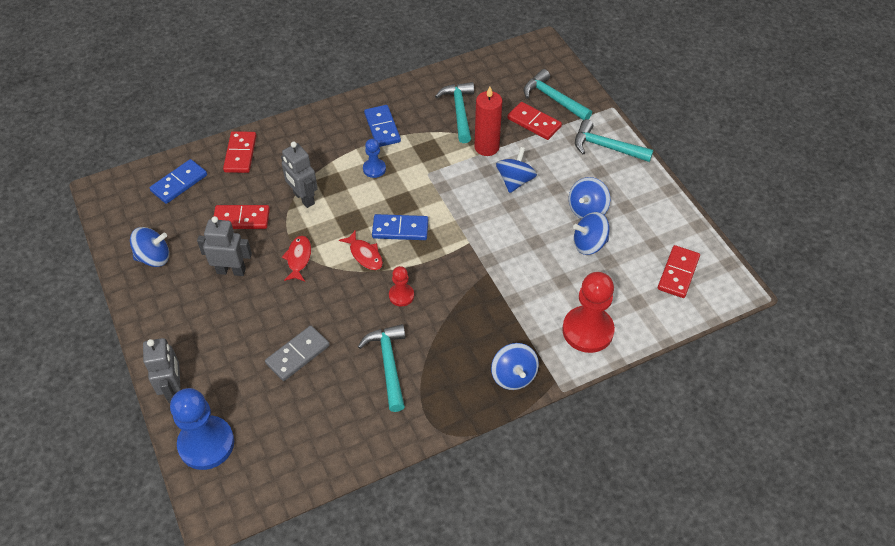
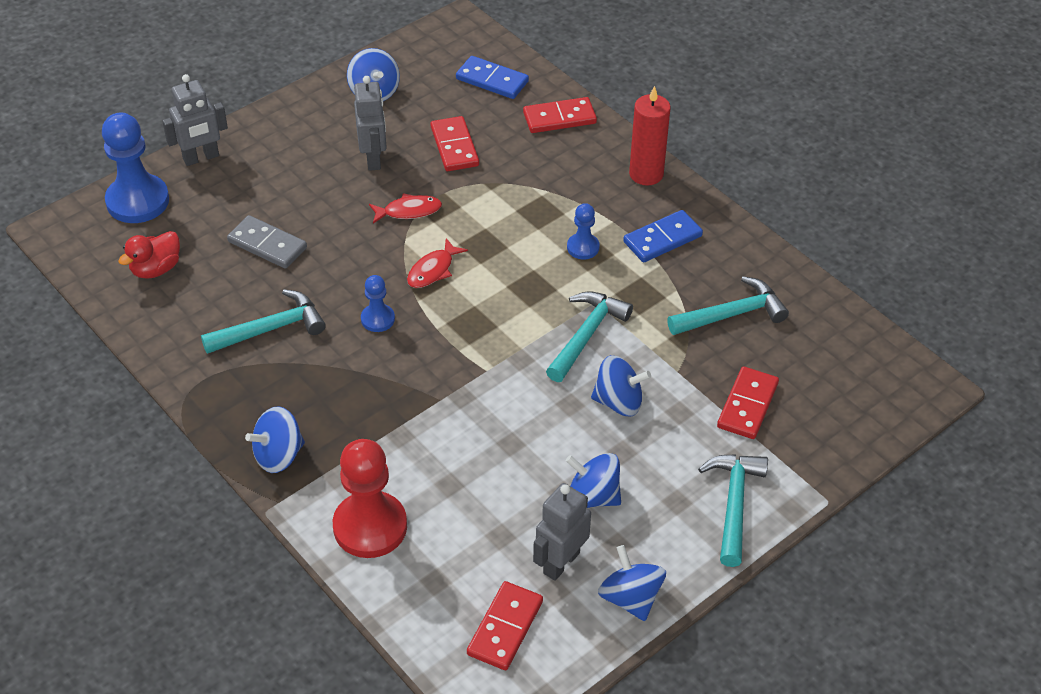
camera: 75 degrees right, 5 degrees down
grey robot [281,141,318,208] -> grey robot moved to [533,483,591,581]
blue domino [372,214,428,240] -> none
red pawn [389,266,414,306] -> blue pawn [361,275,395,332]
red candle [474,87,502,156] -> red candle moved to [629,86,671,186]
turquoise hammer [524,69,592,120] -> turquoise hammer moved to [546,291,633,382]
blue spinning top [573,212,609,255] -> blue spinning top moved to [598,545,666,621]
red domino [658,245,700,298] -> red domino turned 75 degrees counterclockwise [467,581,543,670]
none -> red duck [118,231,180,279]

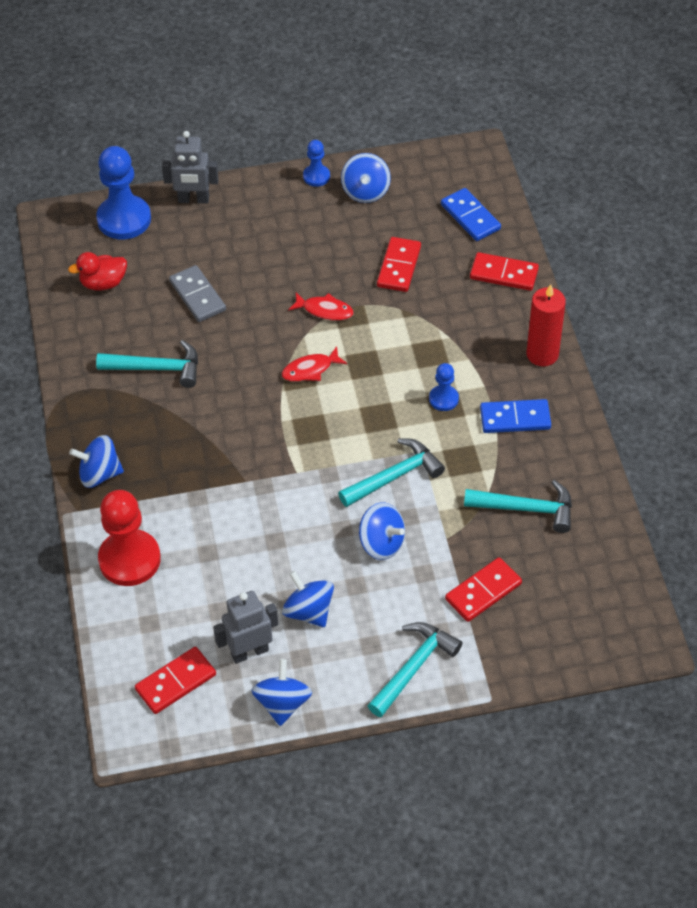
camera: 30 degrees right, 5 degrees up
grey robot [354,76,387,171] -> none
blue pawn [361,275,395,332] -> blue pawn moved to [303,140,330,187]

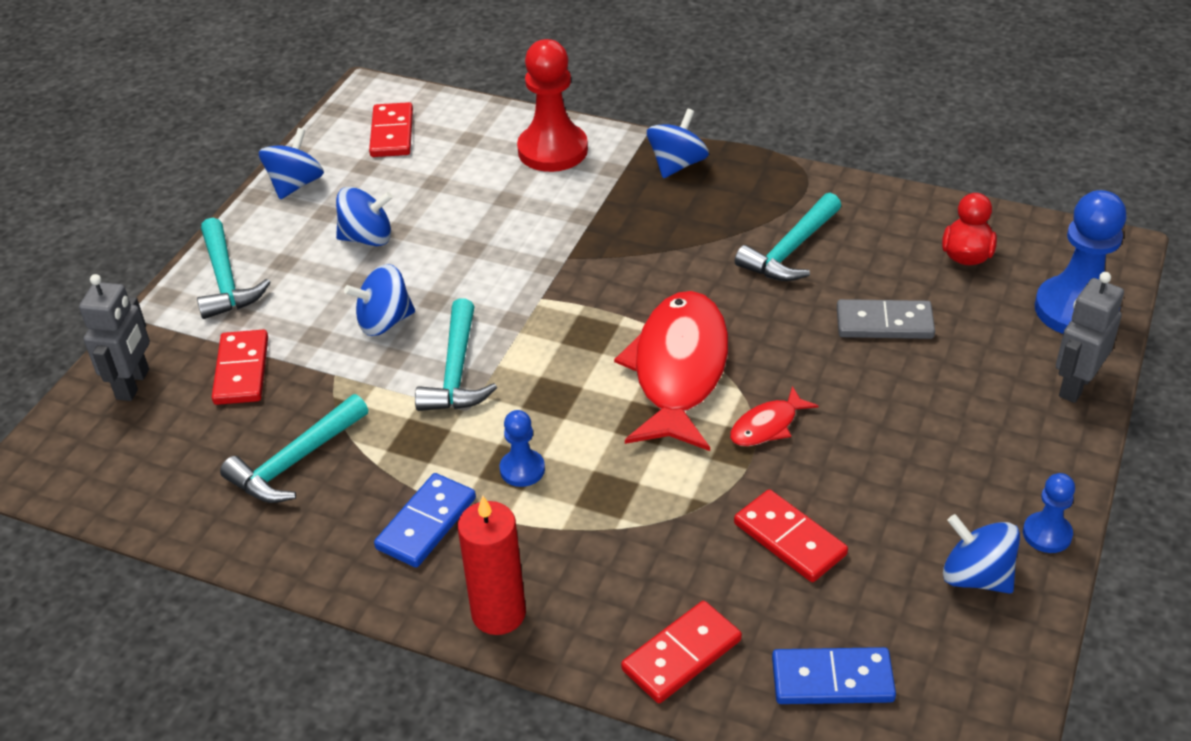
camera: 125 degrees right, 10 degrees down
grey robot [213,591,278,664] -> grey robot moved to [79,274,150,401]
blue spinning top [251,659,312,726] -> blue spinning top turned 105 degrees counterclockwise [259,128,324,199]
red fish [281,346,347,382] -> red fish [614,291,728,451], size x2.25

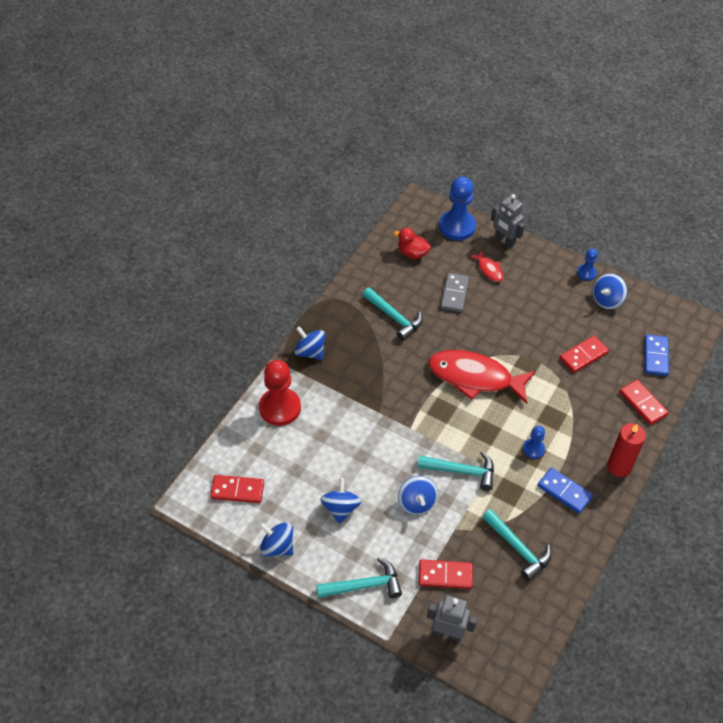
camera: 85 degrees left, 10 degrees up
red fish [730,386,818,446] -> red fish moved to [469,250,504,282]

